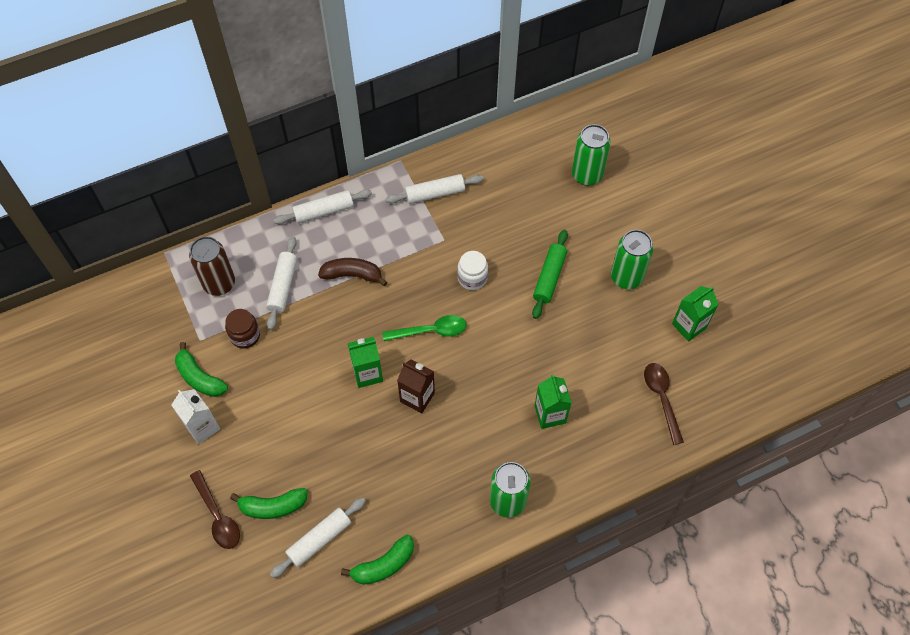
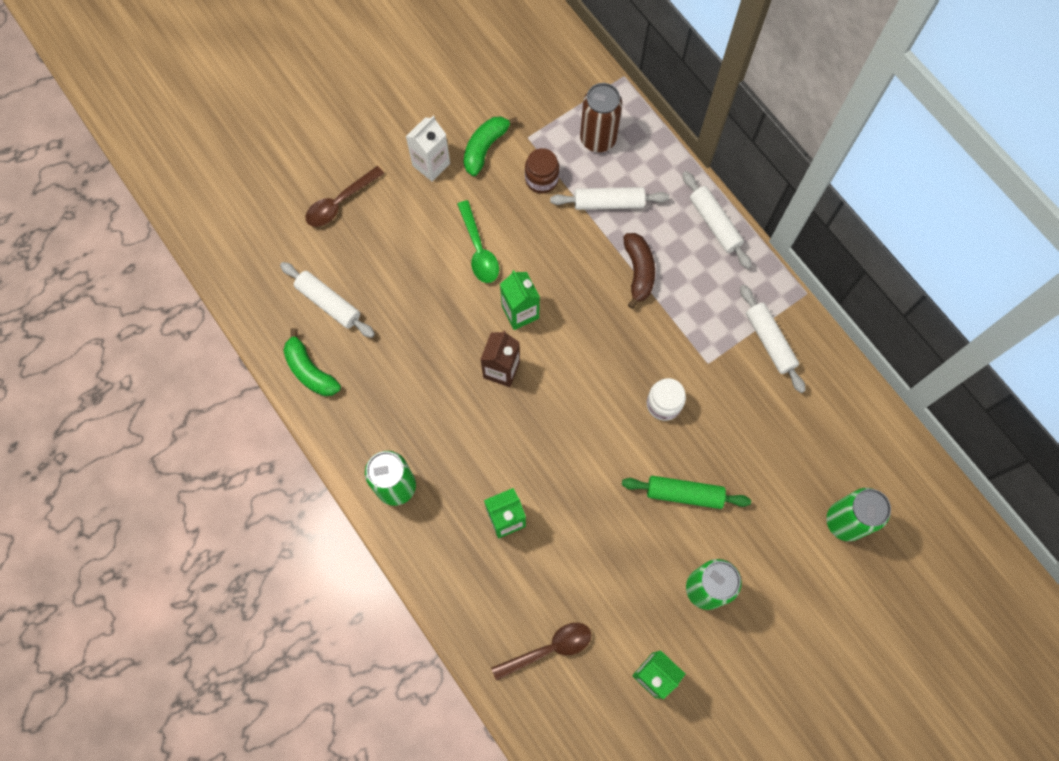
camera: 80 degrees right, 10 degrees up
green banana [230,488,308,519] -> none
green spoon [382,315,466,341] -> green spoon moved to [457,200,499,283]

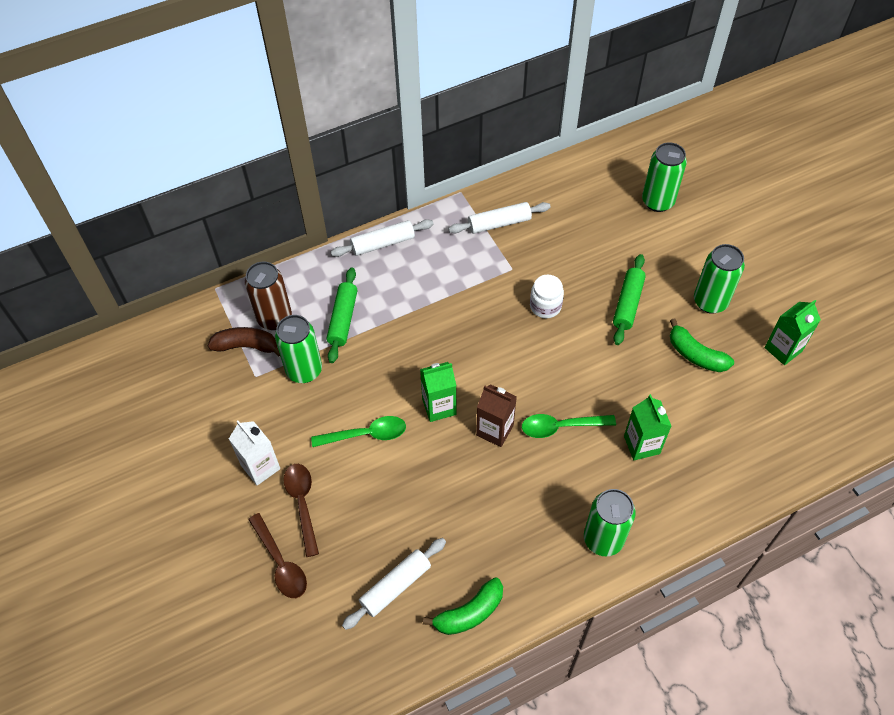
camera: 80 degrees left, 15 degrees down
green banana [464,116,518,176] -> green banana moved to [670,318,734,372]
brown spoon [491,623,591,681] -> brown spoon moved to [284,464,319,557]
brown jar [525,148,559,194] -> green can [275,315,322,383]
white rolling pin [550,187,669,210] -> green rolling pin [326,268,357,363]
brown banana [623,233,655,309] -> brown banana moved to [208,327,280,357]
none -> green spoon [522,414,616,438]

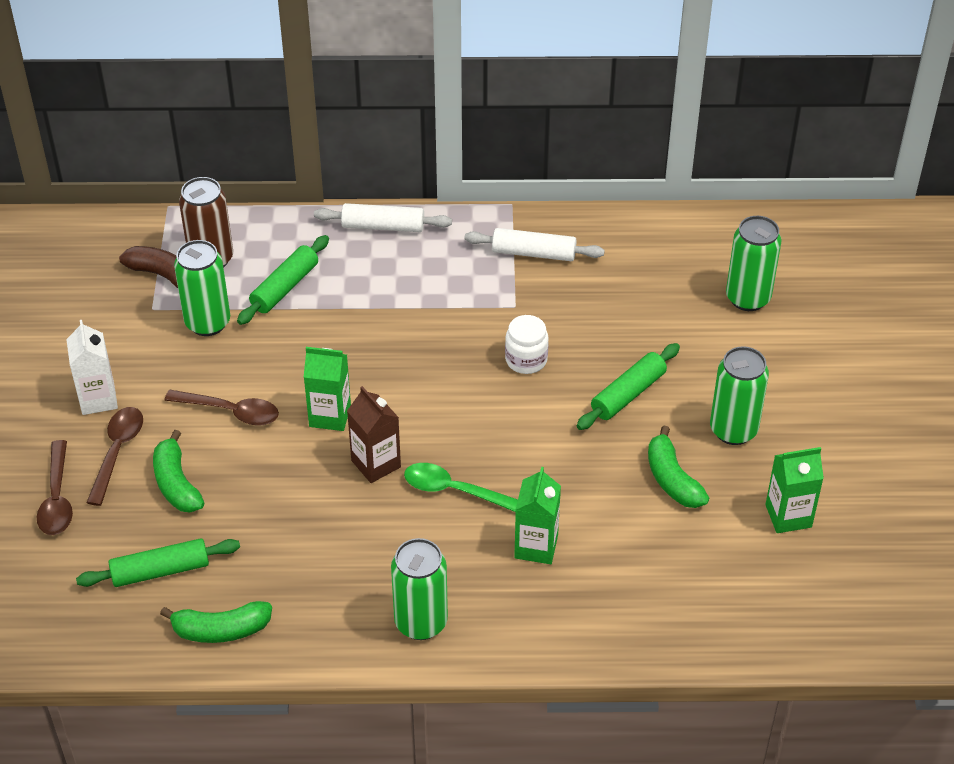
camera: 25 degrees right, 10 degrees down
green spoon [311,416,406,447] -> brown spoon [164,390,279,426]
white rolling pin [342,538,446,630] -> green rolling pin [76,538,240,587]
none -> green banana [153,430,204,513]

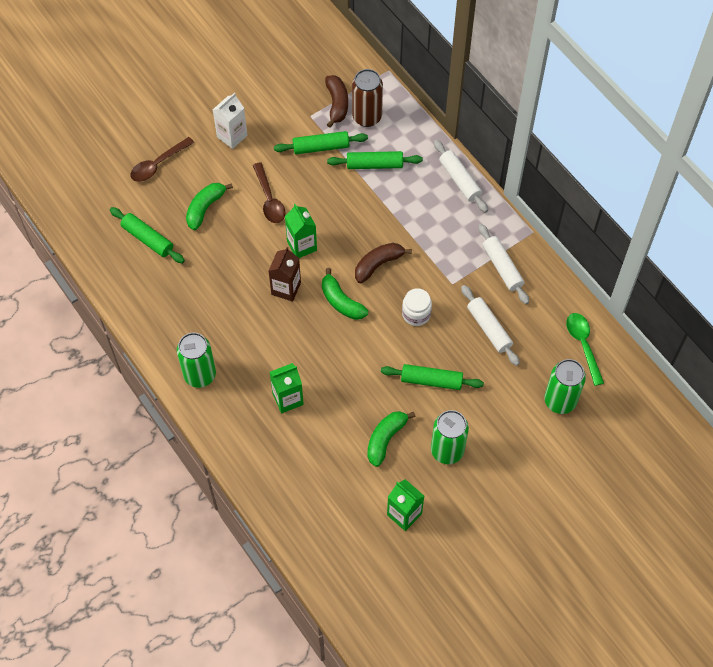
camera: 55 degrees right, 15 degrees up
brown spoon [86,407,143,506] -> none
green banana [160,601,272,643] -> green banana moved to [322,268,368,320]
green can [174,240,230,336] -> green rolling pin [274,131,368,154]
green spoon [404,463,518,512] -> green spoon moved to [566,313,604,386]
none -> brown banana [355,243,412,283]
none -> white rolling pin [461,285,520,366]

